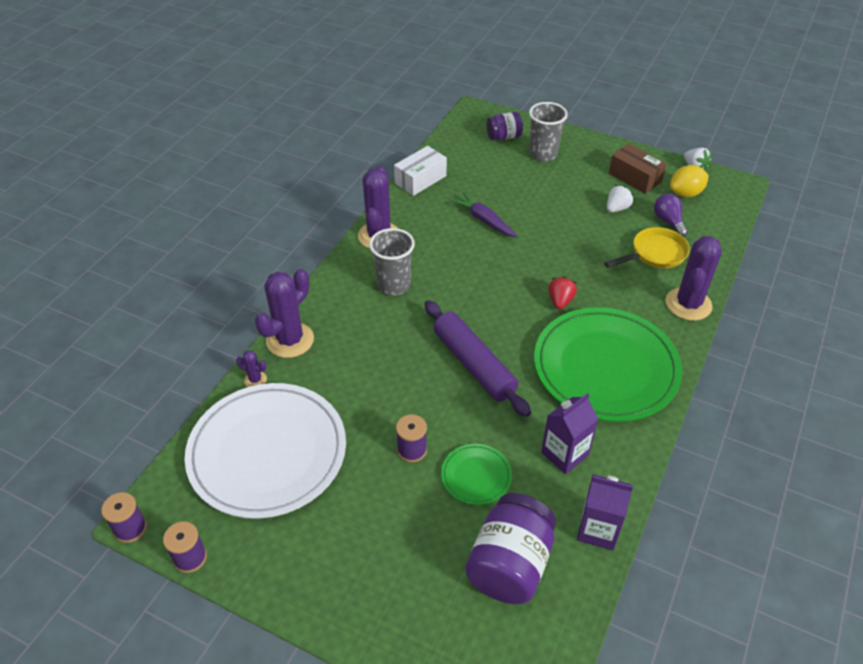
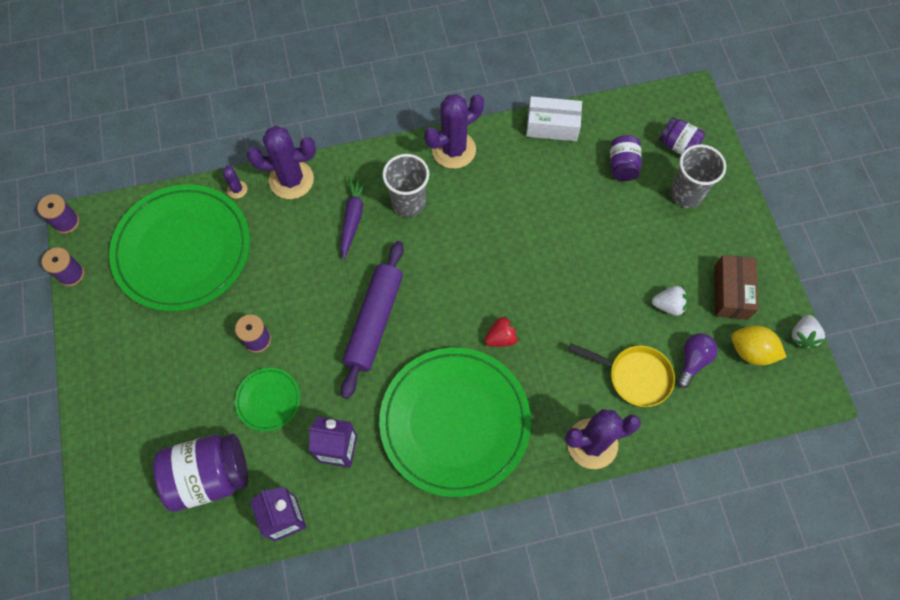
camera: 50 degrees right, 20 degrees up
white plate [185,383,346,519] -> green plate [109,184,250,311]
purple carrot [451,192,517,237] -> purple carrot moved to [341,176,369,259]
none -> purple jar [610,135,642,181]

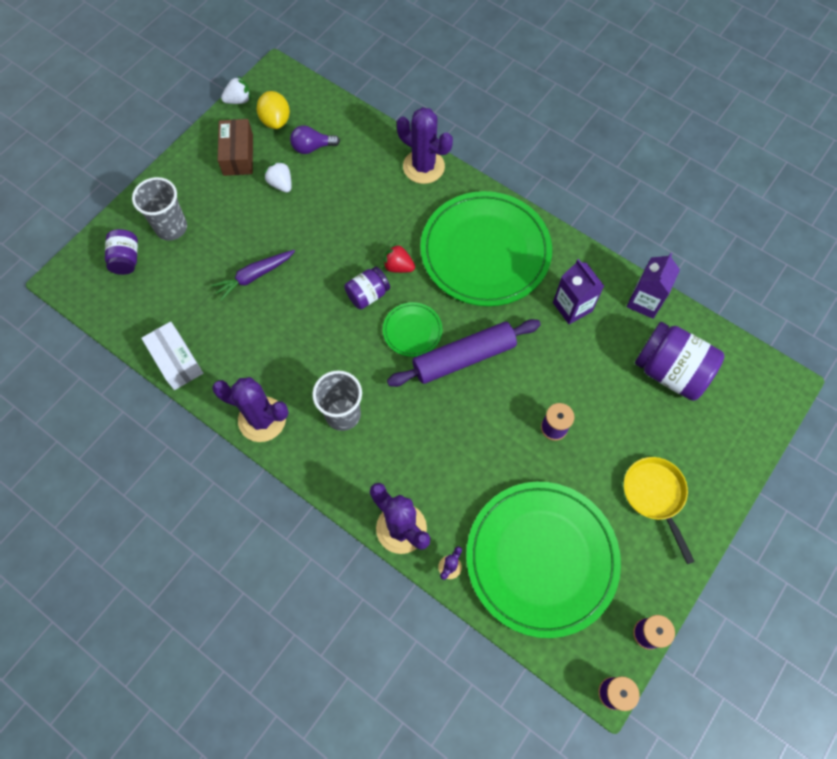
camera: 130 degrees left, 0 degrees up
green plate [235,368,300,431] -> green plate moved to [383,302,443,357]
purple carrot [341,176,369,259] -> purple carrot moved to [211,250,295,301]
yellow pan [568,343,675,407] -> yellow pan moved to [624,457,695,564]
purple jar [610,135,642,181] -> purple jar moved to [344,267,390,309]
brown box [714,255,758,320] -> brown box turned 60 degrees counterclockwise [217,119,253,176]

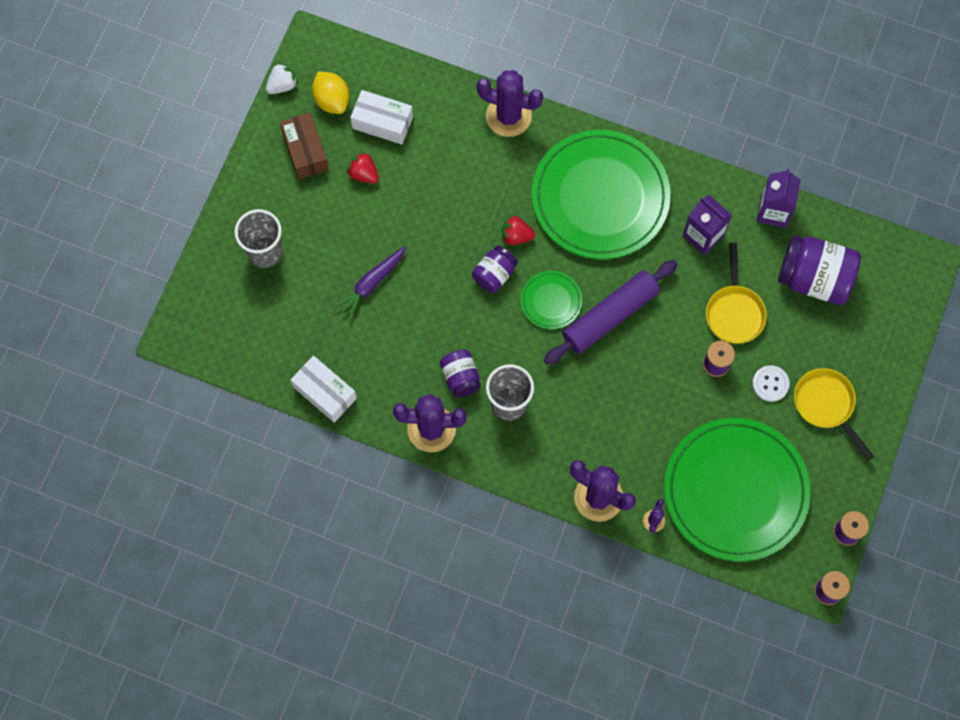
camera: 15 degrees left, 5 degrees up
purple jar [105,229,138,275] -> purple jar moved to [440,350,481,398]
white strawberry [264,161,292,193] -> red strawberry [346,151,379,184]
purple light bulb [290,125,340,154] -> white box [350,90,413,145]
none -> yellow pan [706,243,767,344]
none -> white button [752,365,790,402]

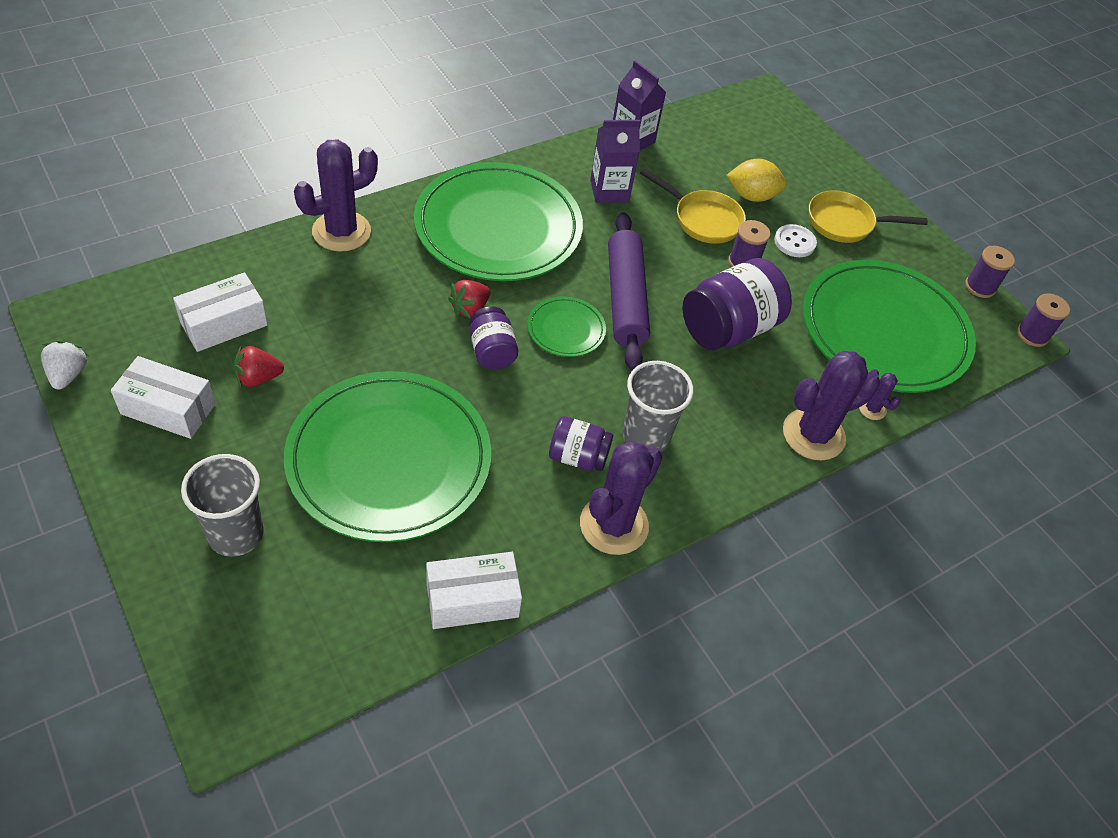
camera: 60 degrees left, 20 degrees down
brown box [280,112,329,179] -> white box [111,356,216,439]
yellow lemon [312,71,349,114] -> yellow lemon moved to [727,159,787,202]
purple carrot [333,246,406,320] -> green plate [284,371,491,542]
purple jar [778,235,861,305] -> purple jar moved to [682,258,792,350]

